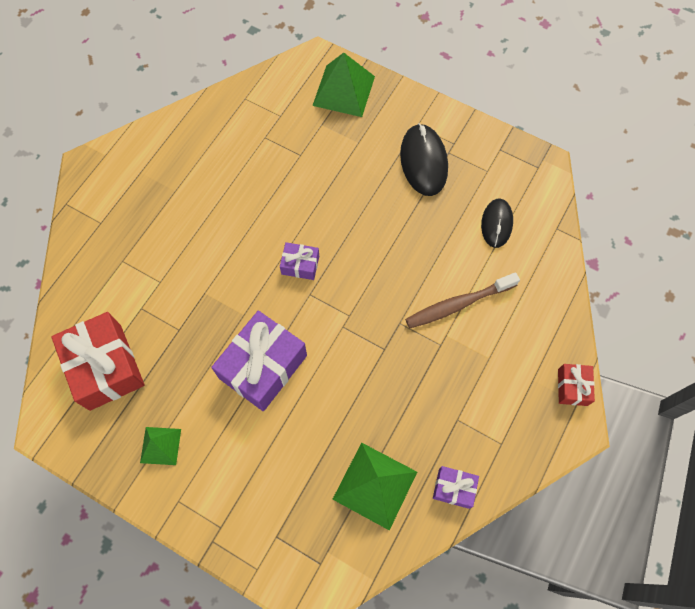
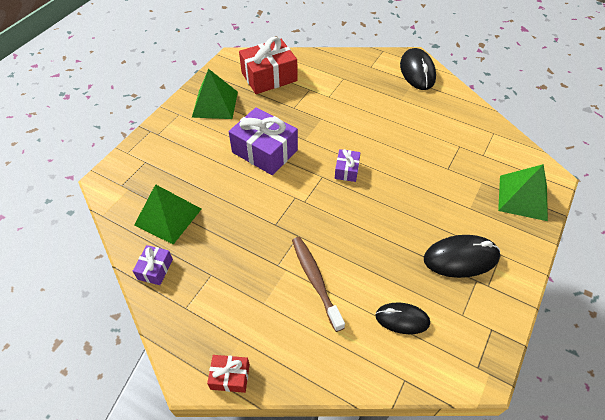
camera: 90 degrees right, 15 degrees down
green pyramid [140,427,181,465] -> green pyramid [192,69,238,119], size x1.72
none -> black mouse [400,48,436,90]

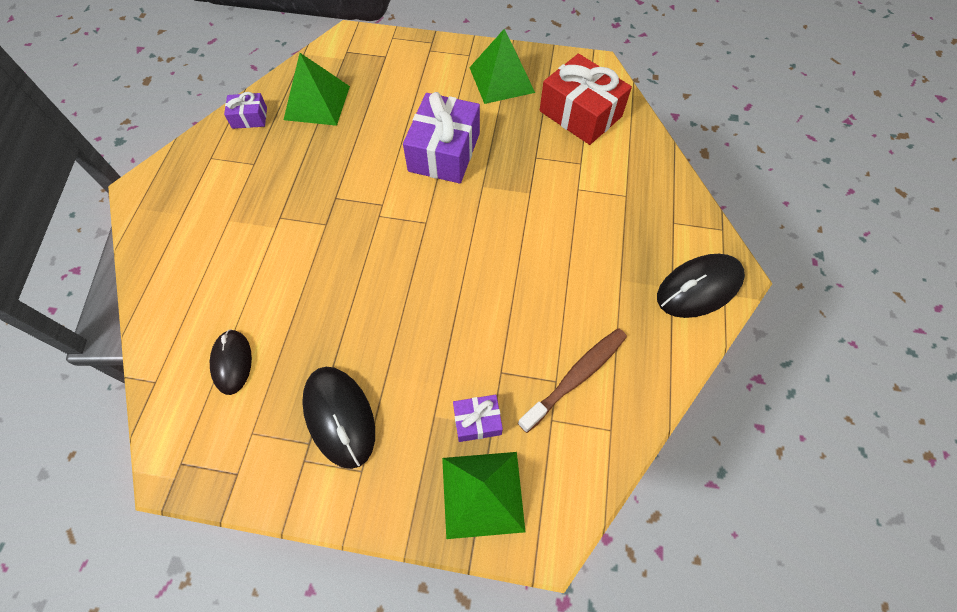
camera: 70 degrees right, 10 degrees up
red gift [207,355,250,393] -> none
brown toothbrush [292,237,345,332] -> brown toothbrush moved to [518,328,627,433]
purple gift [335,149,361,182] -> purple gift moved to [453,395,503,442]

